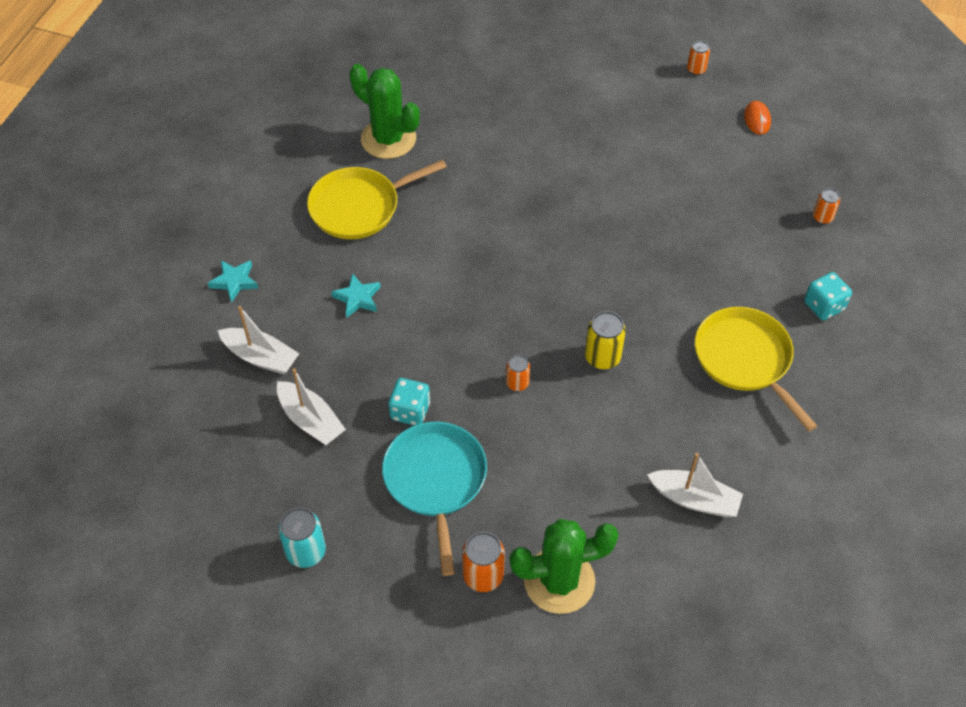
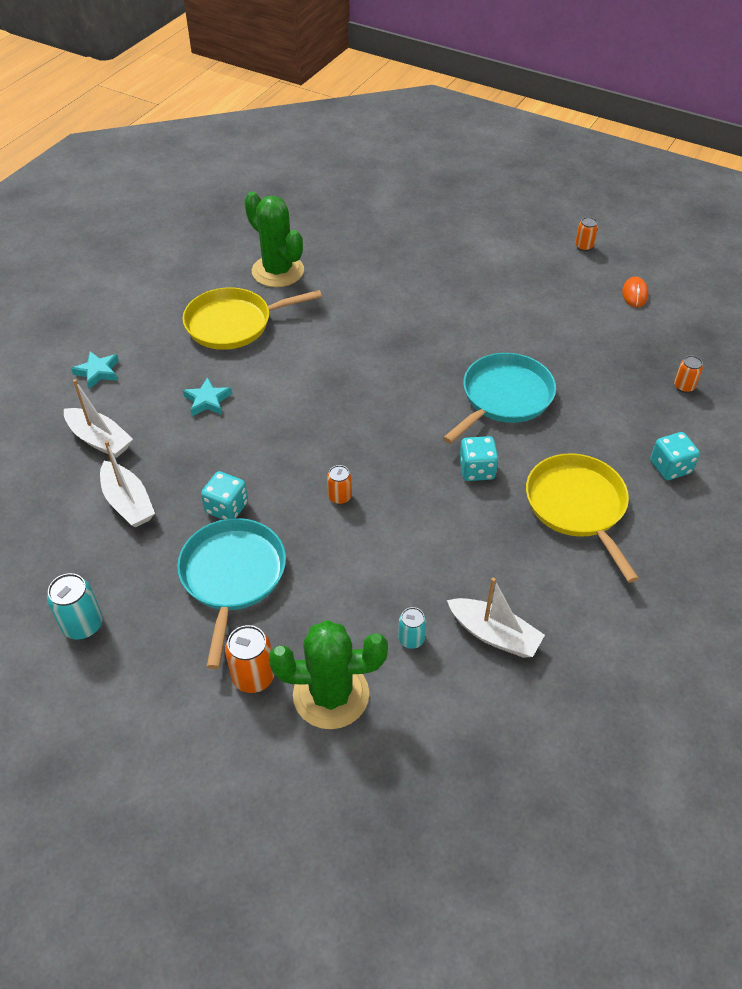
camera: 10 degrees right, 5 degrees down
yellow can [585,311,626,370] -> none
none -> turquoise can [398,607,426,649]
none -> turquoise pan [443,353,556,444]
none -> turquoise dice [459,436,499,481]

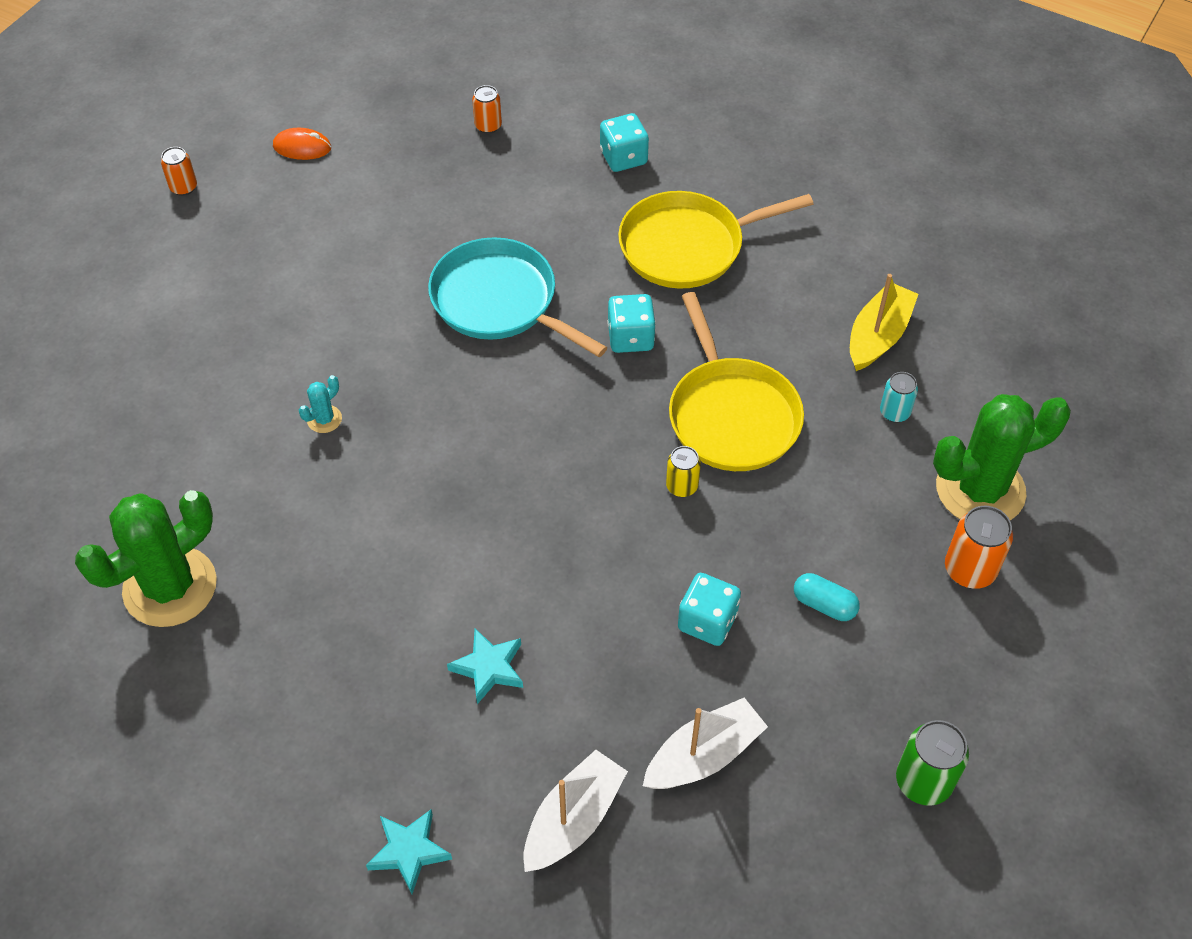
camera: 90 degrees left, 5 degrees up
turquoise can [47,573,103,640] -> green can [896,720,969,806]
turquoise pan [177,518,286,669] -> turquoise capsule [794,573,860,621]
yellow pan [183,287,322,350] -> yellow pan moved to [669,292,804,471]
green cactus [269,620,388,729] -> green cactus turned 75 degrees clockwise [933,394,1071,520]
orange can [327,465,352,504] -> yellow can [666,446,701,497]
white boat [447,578,545,658] -> yellow boat [850,274,919,371]
none -> turquoise cactus [299,375,342,433]

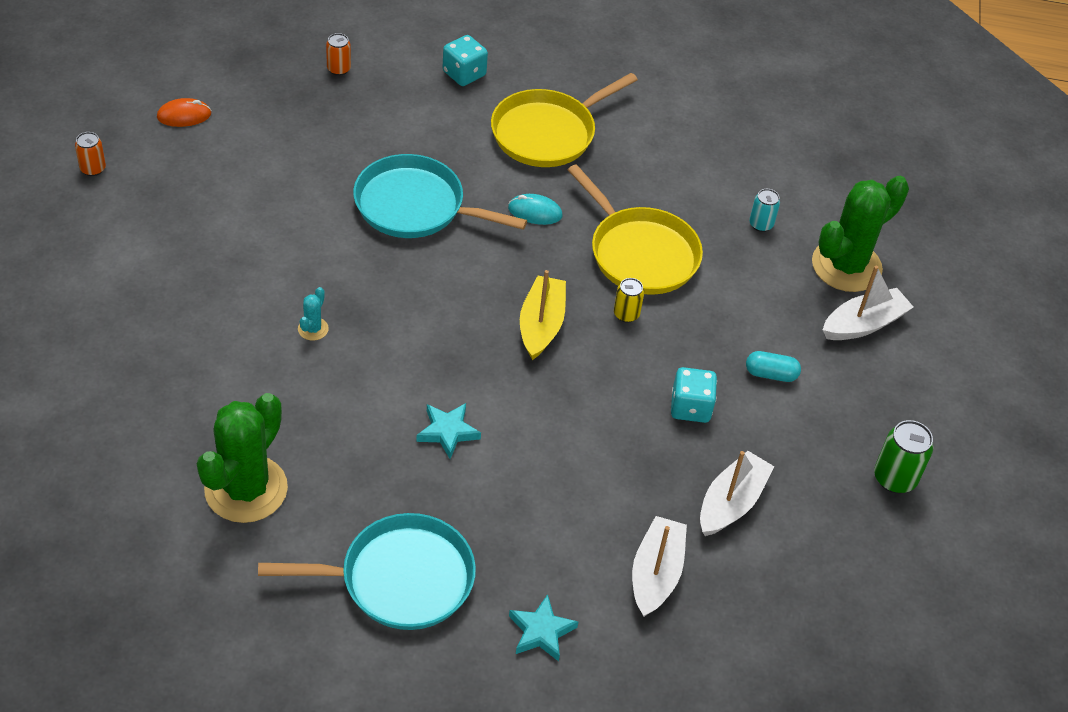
camera: 25 degrees left, 5 degrees down
turquoise star [447,628,523,704] -> turquoise star moved to [416,403,481,459]
turquoise dice [607,294,656,353] -> turquoise mouse [508,194,562,225]
yellow boat [850,274,919,371] -> yellow boat moved to [520,270,566,360]
orange can [945,506,1013,589] -> white boat [823,266,913,340]
none -> turquoise pan [258,513,476,630]

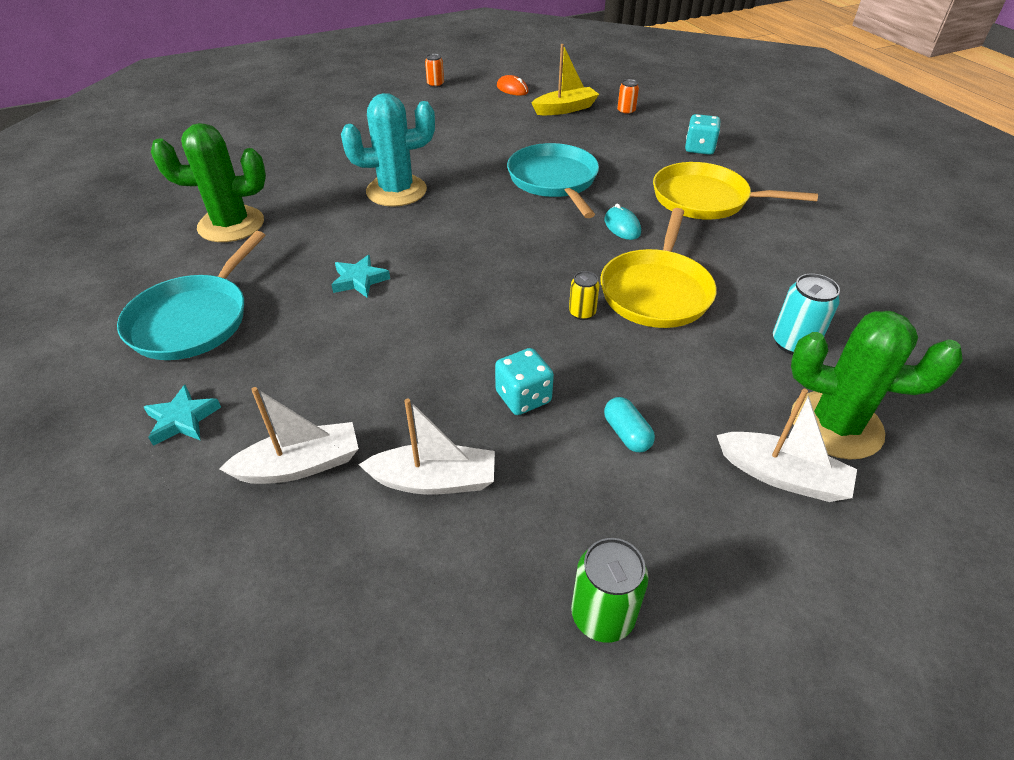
camera: 60 degrees right, 5 degrees down
turquoise pan [258,513,476,630] -> turquoise pan turned 60 degrees clockwise [117,231,265,360]
turquoise cactus [298,287,329,341] -> turquoise cactus [341,93,435,207], size x2.48
yellow boat [520,270,566,360] -> yellow boat moved to [531,44,599,115]
turquoise can [749,189,780,232] -> turquoise can [773,274,840,355], size x1.59

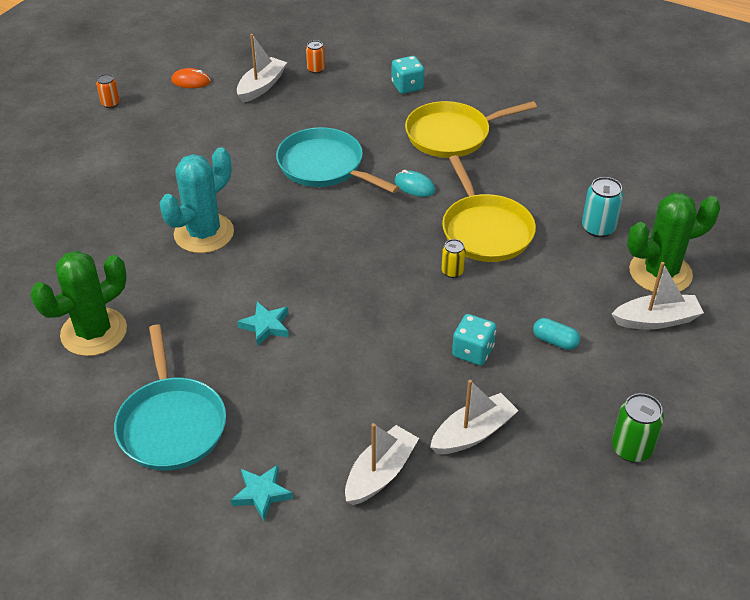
camera: 35 degrees left, 0 degrees up
yellow boat [531,44,599,115] -> white boat [237,34,287,103]

